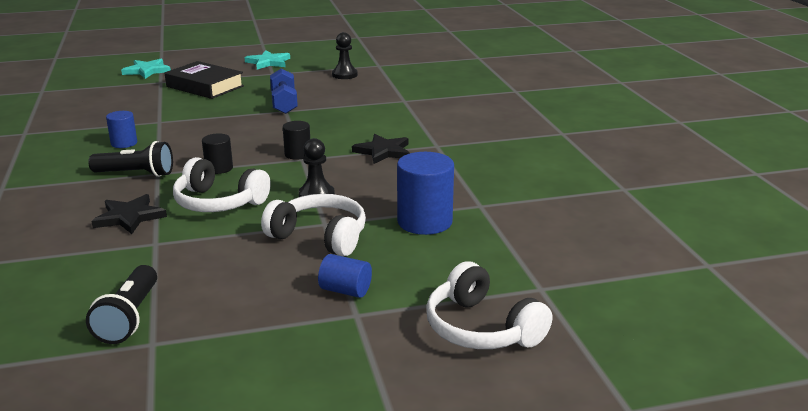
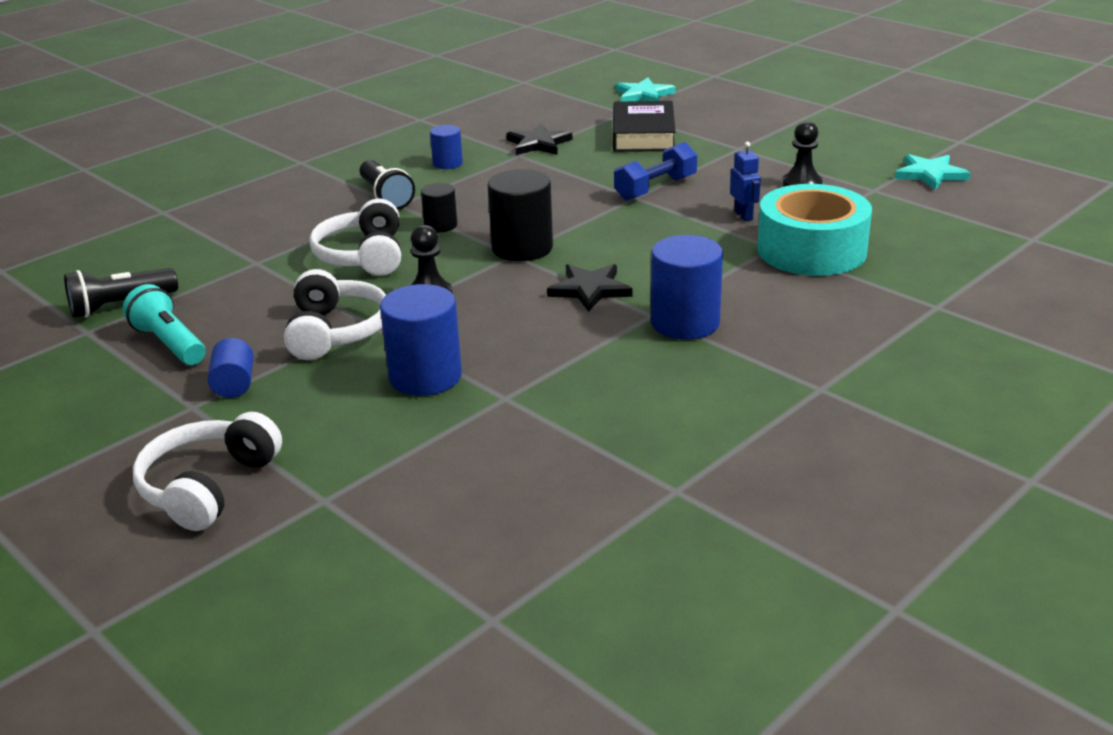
camera: 60 degrees right, 5 degrees up
black star [91,194,167,234] -> black star moved to [506,123,572,155]
turquoise star [245,50,290,69] -> turquoise star moved to [895,154,970,190]
black cylinder [283,121,310,160] -> black cylinder [488,169,553,261], size x1.77
none -> turquoise flashlight [123,284,206,365]
none -> blue cylinder [651,235,723,340]
none -> blue robot [730,142,761,221]
none -> turquoise tape [757,184,872,276]

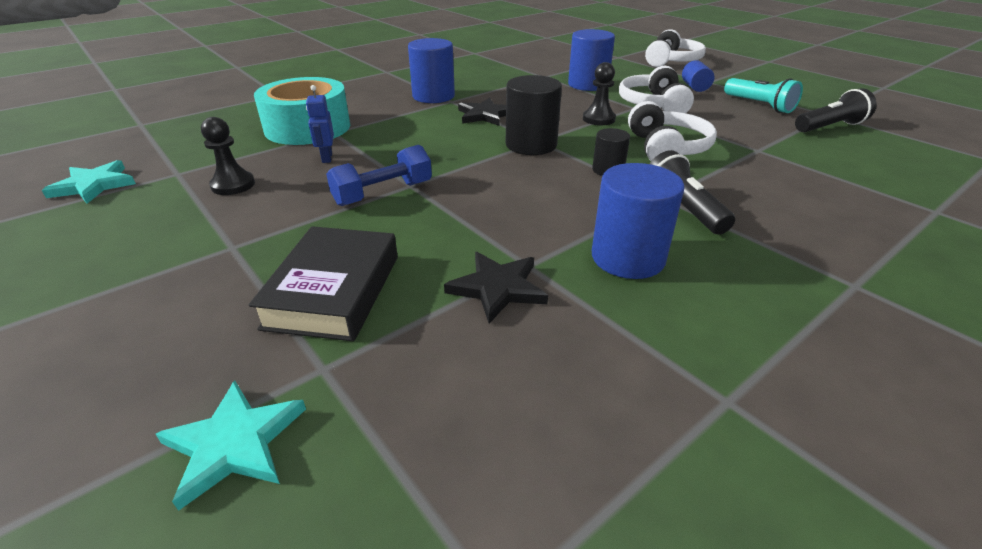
camera: 175 degrees left, 5 degrees up
blue cylinder [430,125,463,169] -> blue cylinder [592,163,685,279], size x1.77

